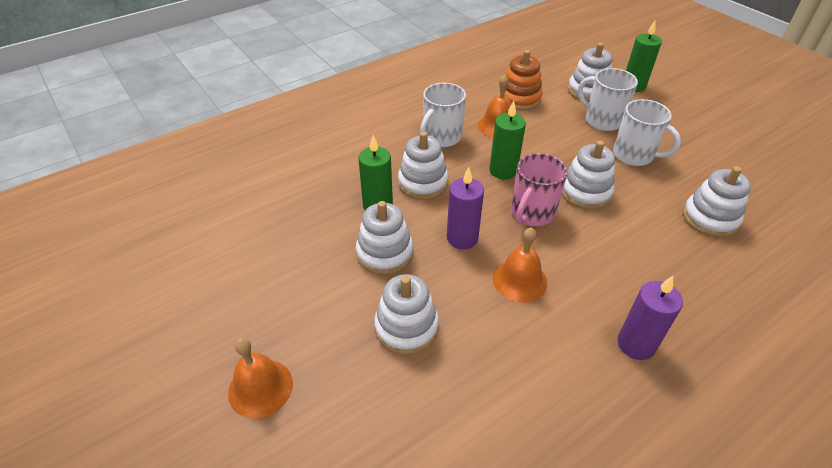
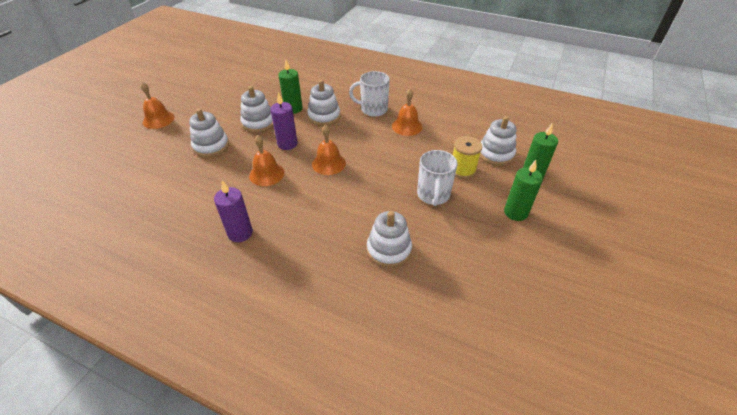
camera: 60 degrees right, 0 degrees up
green candle [489,101,526,180] -> green candle moved to [504,160,543,221]
orange stacking toy [499,50,543,111] -> none
pink mug [511,153,568,226] -> orange bell [312,124,346,175]
white stacking toy [562,141,615,210] -> none
white mug [578,68,638,131] -> yellow spool [453,136,482,179]

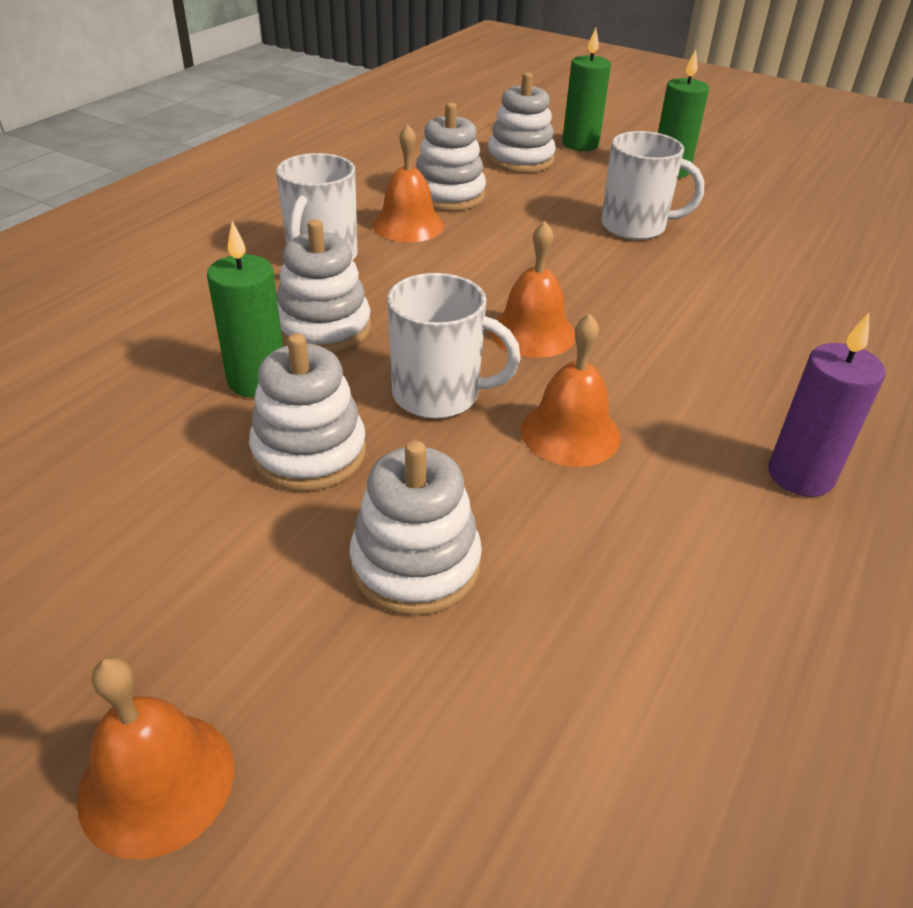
camera: 85 degrees left, 5 degrees down
purple candle [270,92,297,150] -> white mug [387,273,521,419]
white stacking toy [367,211,412,268] -> white stacking toy moved to [416,102,486,211]
yellow spool [453,136,482,179] -> none

